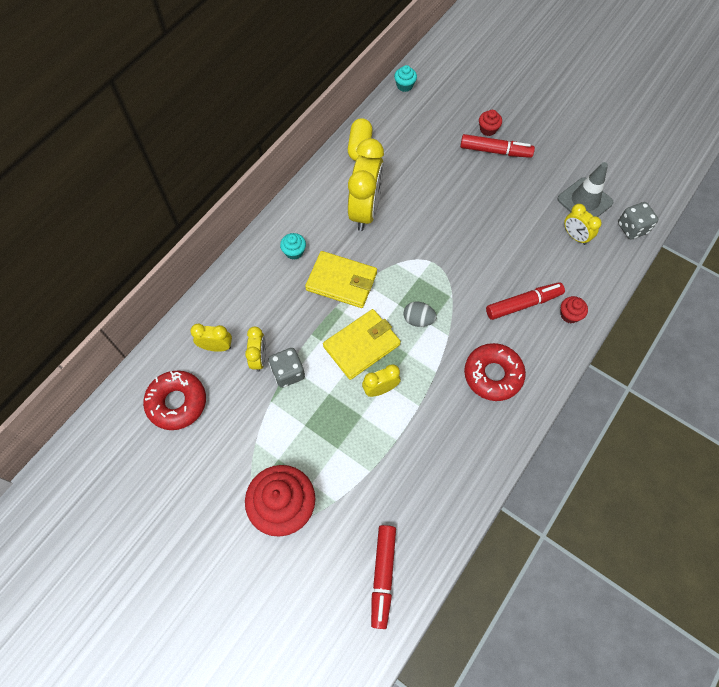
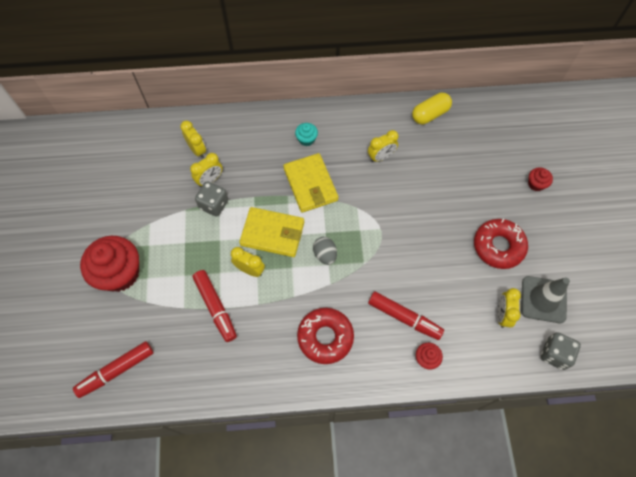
camera: 50 degrees right, 0 degrees up
red donut [143,371,206,430] -> red donut moved to [474,219,528,269]
yellow clock [348,138,384,231] -> yellow clock [368,130,398,162], size x0.51
turquoise cupcake [394,65,417,92] -> none
red marker [460,134,535,158] -> red marker moved to [193,270,237,342]

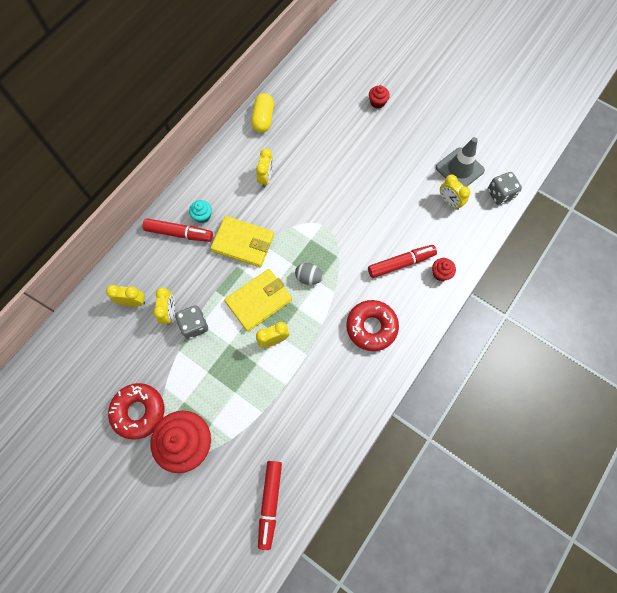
camera: 50 degrees left, 5 degrees up
red marker [193,270,237,342] -> red marker moved to [143,218,213,242]
red donut [474,219,528,269] -> red donut moved to [108,383,164,440]

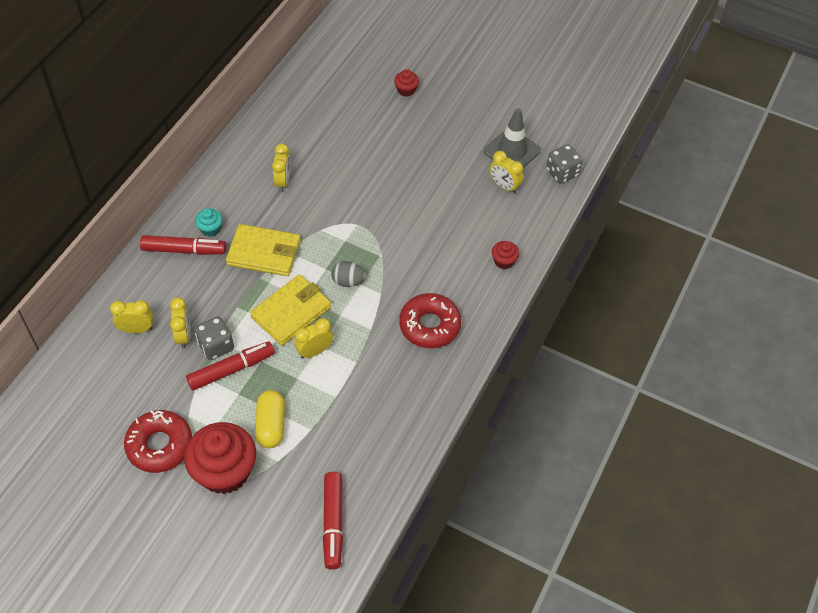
camera: 10 degrees left, 15 degrees down
yellow capsule [251,93,274,133] -> yellow capsule moved to [255,390,285,448]
red marker [368,245,437,278] -> red marker moved to [186,342,275,390]

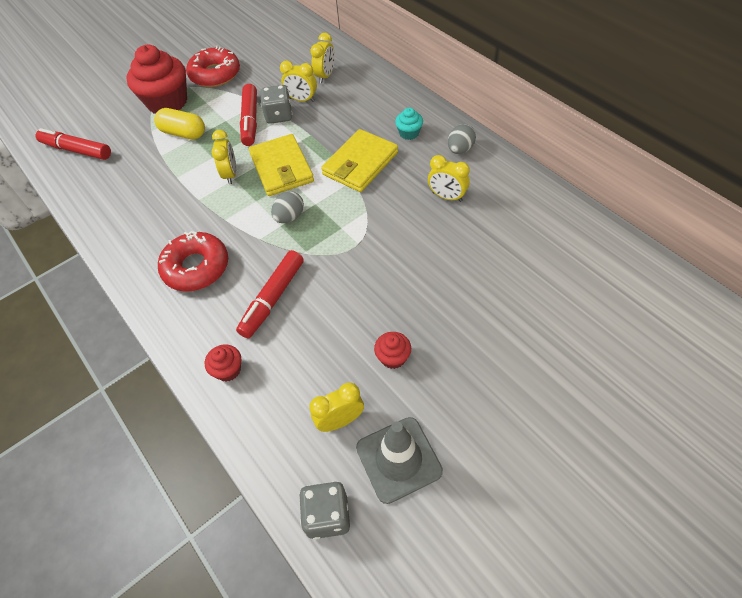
camera: 120 degrees right, 0 degrees up
red marker [140,235,226,255] -> red marker moved to [236,250,304,338]
red cupcake [394,69,419,97] -> red cupcake moved to [374,332,411,369]
none -> grey egg [448,124,476,154]

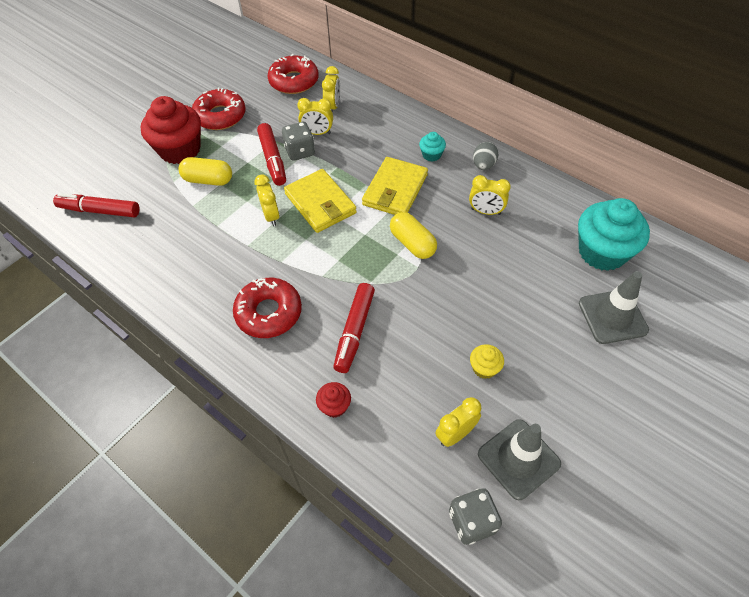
camera: 15 degrees left, 0 degrees up
grey egg [271,191,304,223] -> none
red cupcake [374,332,411,369] -> yellow cupcake [470,344,504,379]
none -> red donut [267,54,319,94]
none -> yellow capsule [390,212,437,259]
none -> turquoise cupcake [578,198,650,271]
none -> grey traffic cone [579,271,649,344]

